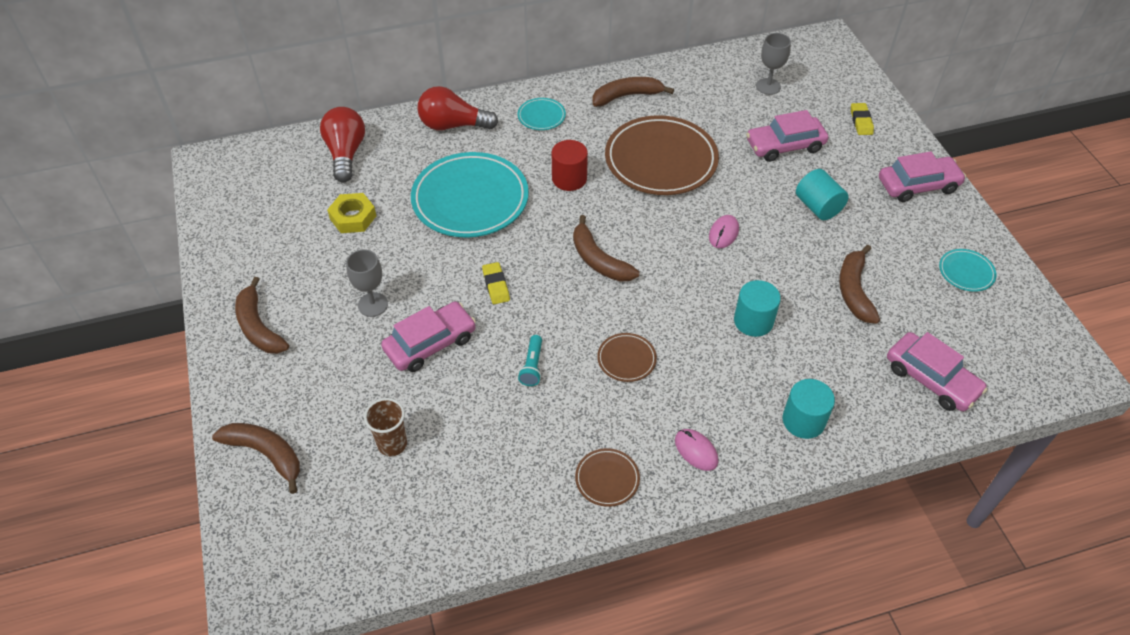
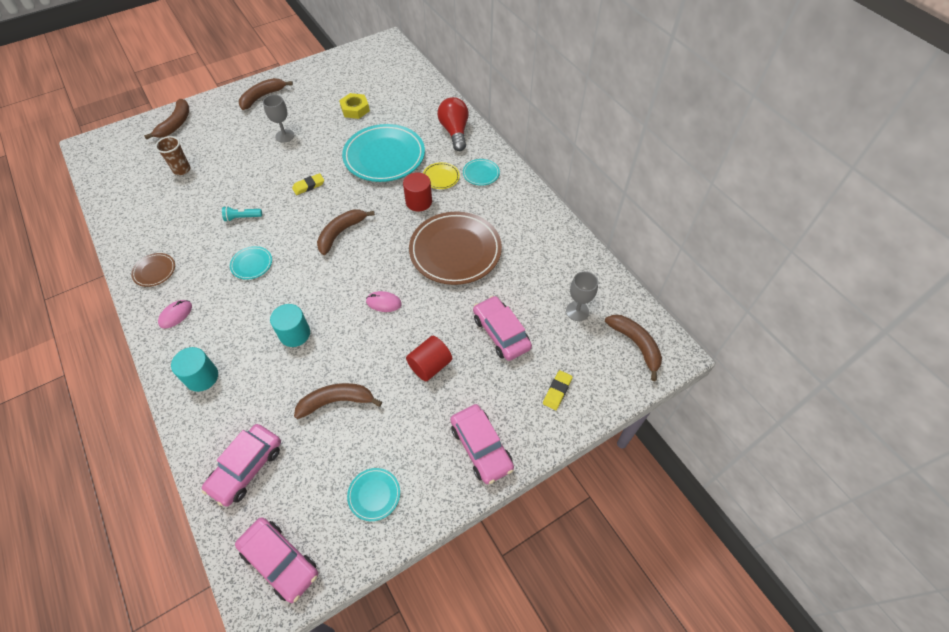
camera: 75 degrees right, 5 degrees up
red light bulb [320,107,365,183] -> none
pink car [381,301,476,372] -> pink car moved to [235,517,318,603]
brown banana [592,77,674,107] -> brown banana moved to [605,315,662,381]
brown plate [597,333,657,382] -> turquoise plate [230,246,272,280]
turquoise cylinder [796,169,849,220] -> red cylinder [406,336,452,381]
yellow eraser [851,103,874,135] -> yellow eraser turned 45 degrees counterclockwise [543,370,573,410]
none -> yellow plate [423,162,460,189]

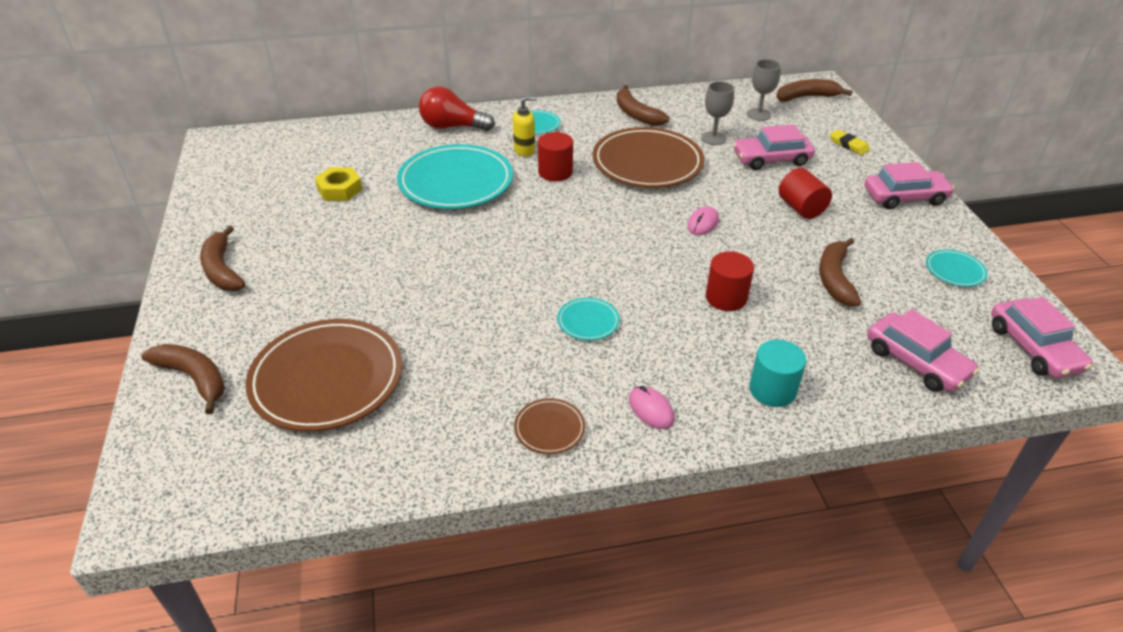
camera: 70 degrees left, 15 degrees down
brown cup [155,136,190,175] -> brown plate [245,319,402,432]
turquoise flashlight [222,206,262,222] -> none
pink car [235,517,318,603] -> pink car turned 105 degrees clockwise [991,297,1093,378]
grey goblet [263,95,294,143] -> grey goblet moved to [701,81,734,145]
turquoise cylinder [270,304,310,347] -> red cylinder [706,251,754,311]
yellow eraser [292,173,324,195] -> none
brown banana [317,210,375,255] -> brown banana moved to [617,85,670,126]
yellow plate [423,162,460,189] -> yellow soap dispenser [513,97,537,156]

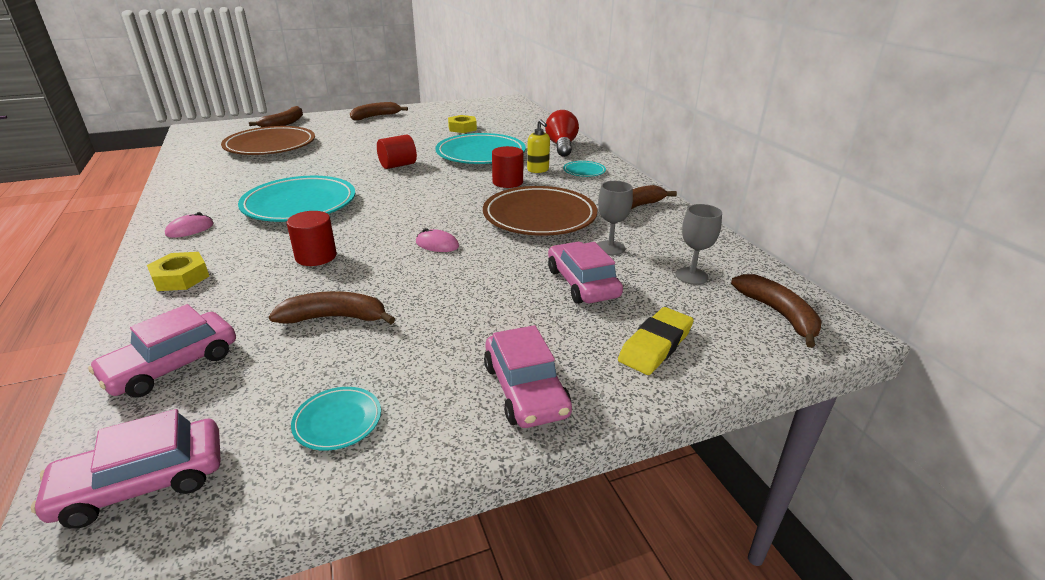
camera: 80 degrees right, 10 degrees down
brown plate [514,398,585,454] -> none
turquoise plate [557,297,620,340] -> turquoise plate [238,176,355,222], size x2.25
turquoise cylinder [749,340,806,407] -> yellow nut [147,252,209,291]
red cylinder [779,168,832,219] -> red cylinder moved to [377,134,417,169]
yellow eraser [830,129,870,155] -> yellow eraser [618,307,694,375], size x1.54

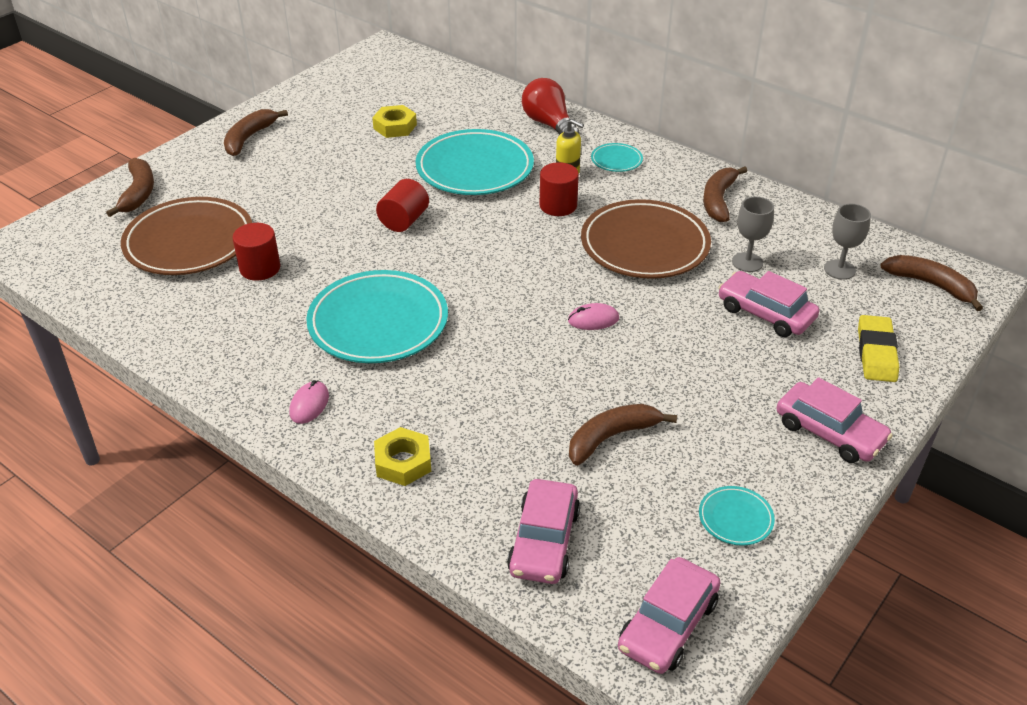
camera: 30 degrees left, 10 degrees up
red cylinder [287,211,337,266] -> red cylinder moved to [233,223,280,280]

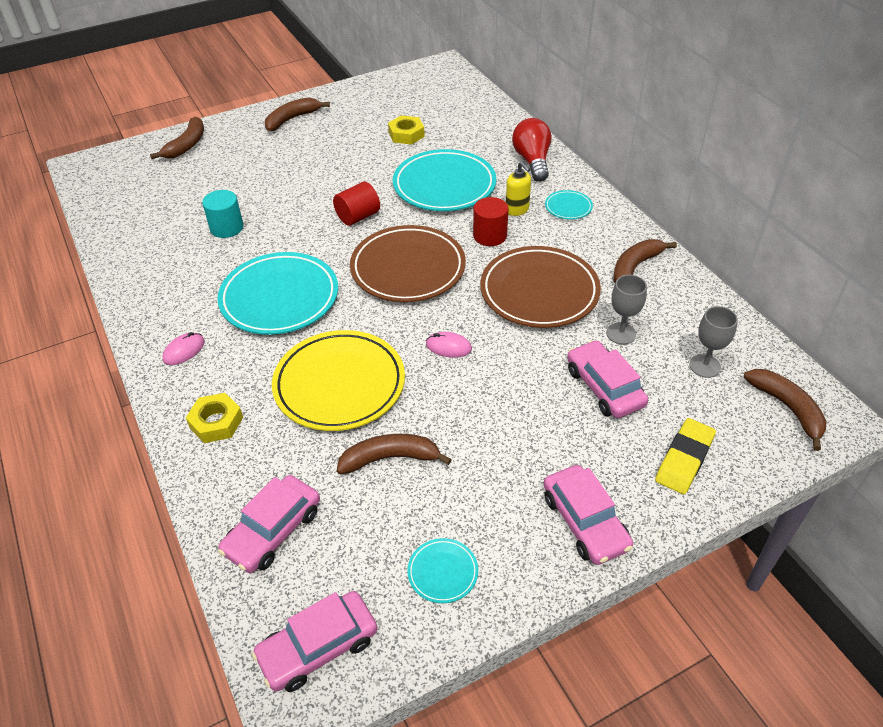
camera: 25 degrees right, 5 degrees up
brown plate [121,197,252,275] -> brown plate moved to [350,225,466,302]
red cylinder [233,223,280,280] -> turquoise cylinder [202,190,243,238]
none -> yellow plate [272,330,405,431]

